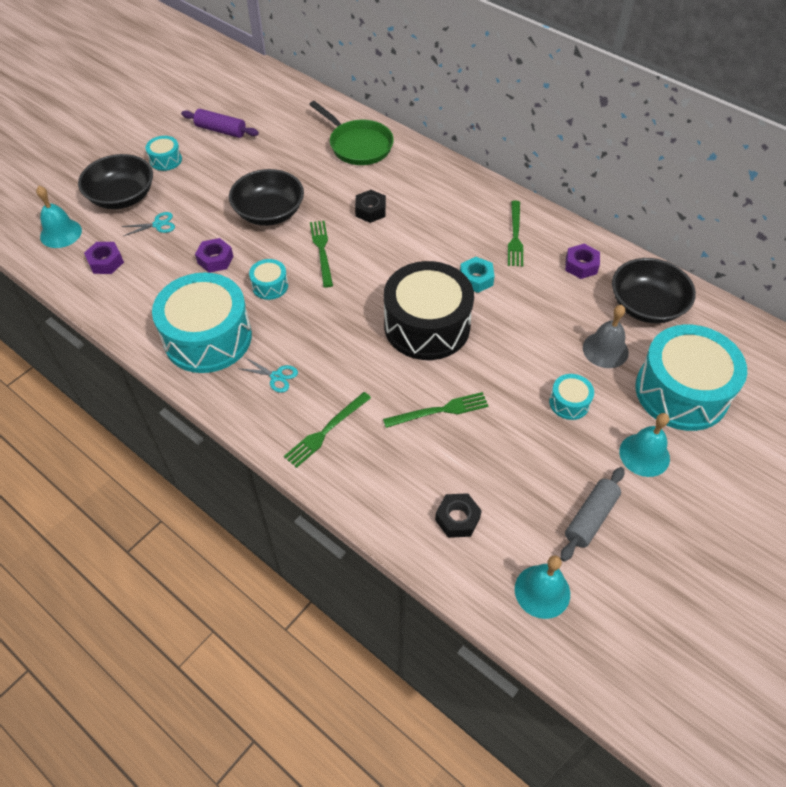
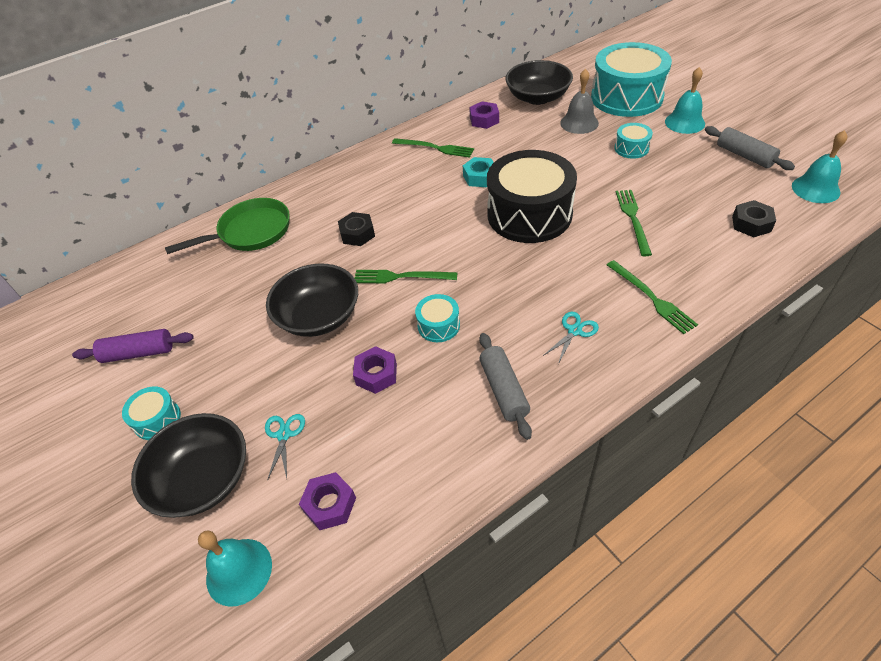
camera: 70 degrees left, 5 degrees down
turquoise drum [152,272,252,373] -> grey rolling pin [479,333,532,440]
purple rolling pin [181,109,259,138] -> purple rolling pin turned 45 degrees clockwise [72,329,194,363]

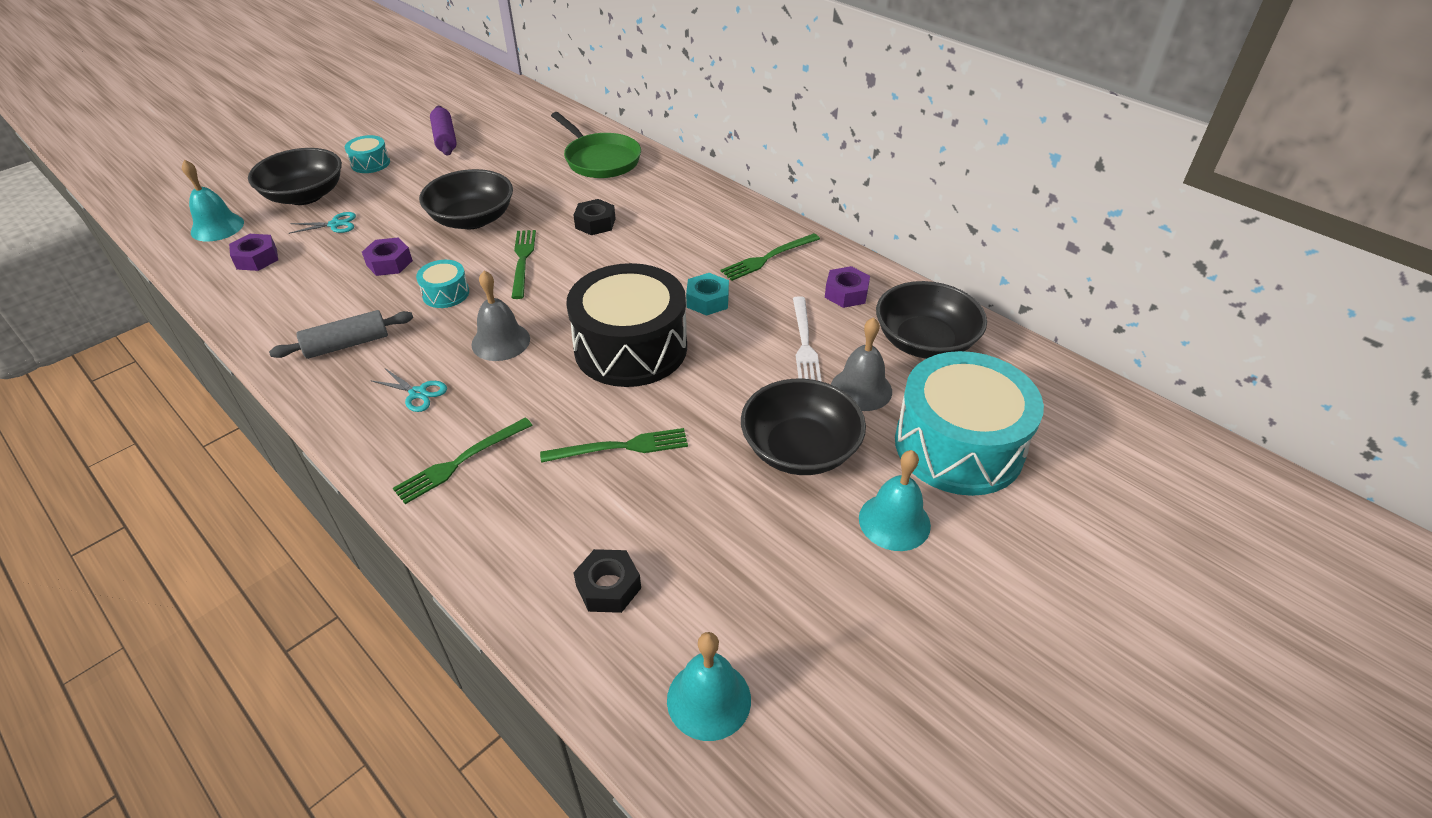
camera: 75 degrees right, 5 degrees down
green fork [392,138,474,158] -> green fork turned 45 degrees clockwise [721,233,820,281]
turquoise drum [614,123,653,159] -> black bowl [741,379,866,475]
grey rolling pin [705,126,795,170] -> none
none -> grey bell [471,271,530,361]
none -> white fork [793,296,822,382]

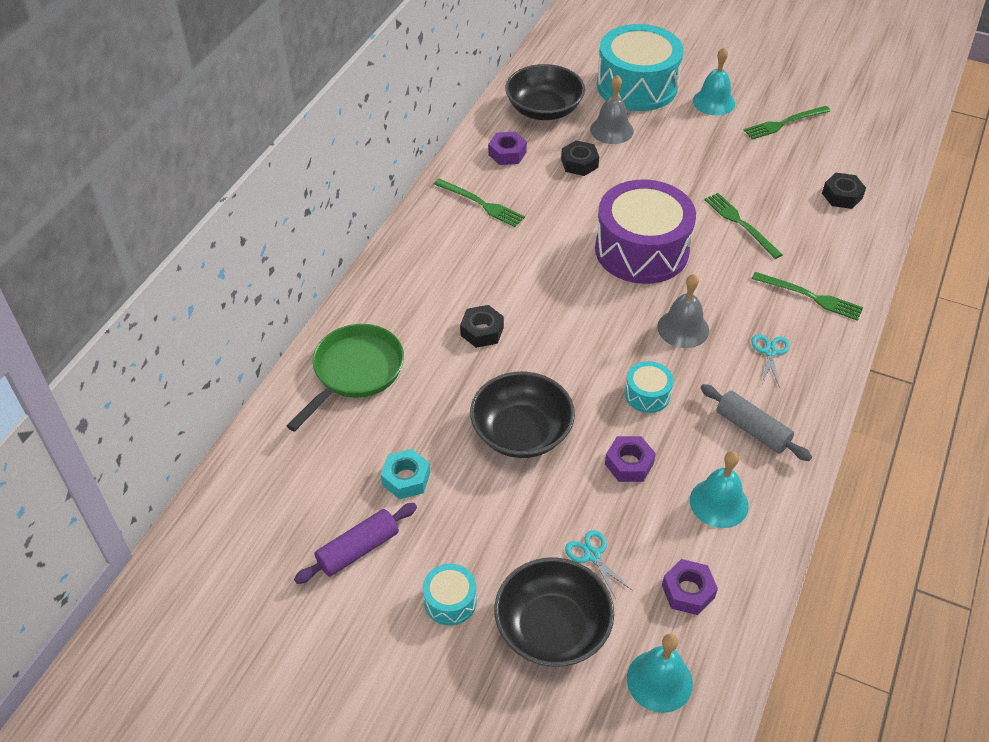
camera: 110 degrees left, 5 degrees up
green fork [511,230,536,299] -> green fork moved to [743,106,831,140]
black drum [566,263,687,387] -> purple drum [595,179,696,284]
turquoise bell [667,632,751,741] -> turquoise bell moved to [690,451,749,528]
turquoise nut [686,273,729,316] -> turquoise nut moved to [381,449,430,499]
black bowl [741,379,866,475] -> none
white fork [793,296,822,382] -> black nut [561,140,599,176]

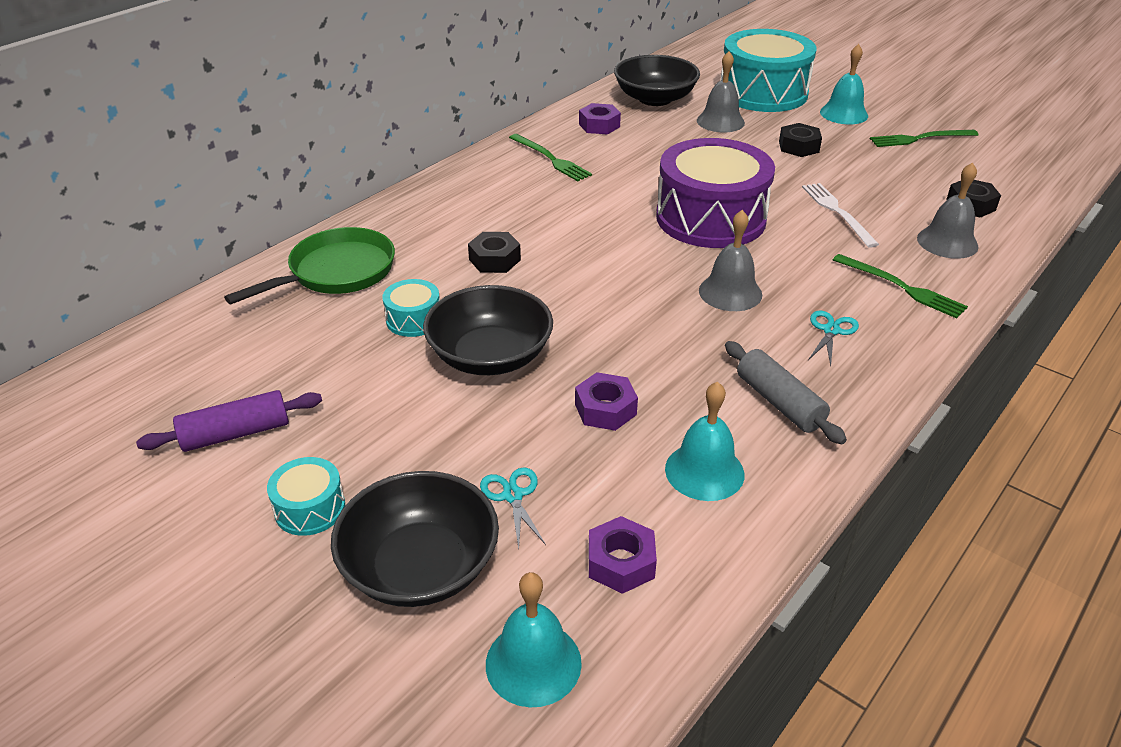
camera: 15 degrees right, 10 degrees down
turquoise nut [381,449,430,499] -> none
black nut [561,140,599,176] -> black nut moved to [779,123,822,157]
turquoise drum [625,361,674,413] -> turquoise drum moved to [382,279,440,337]
green fork [704,193,783,259] -> white fork [802,183,879,248]
none -> grey bell [917,162,978,259]

